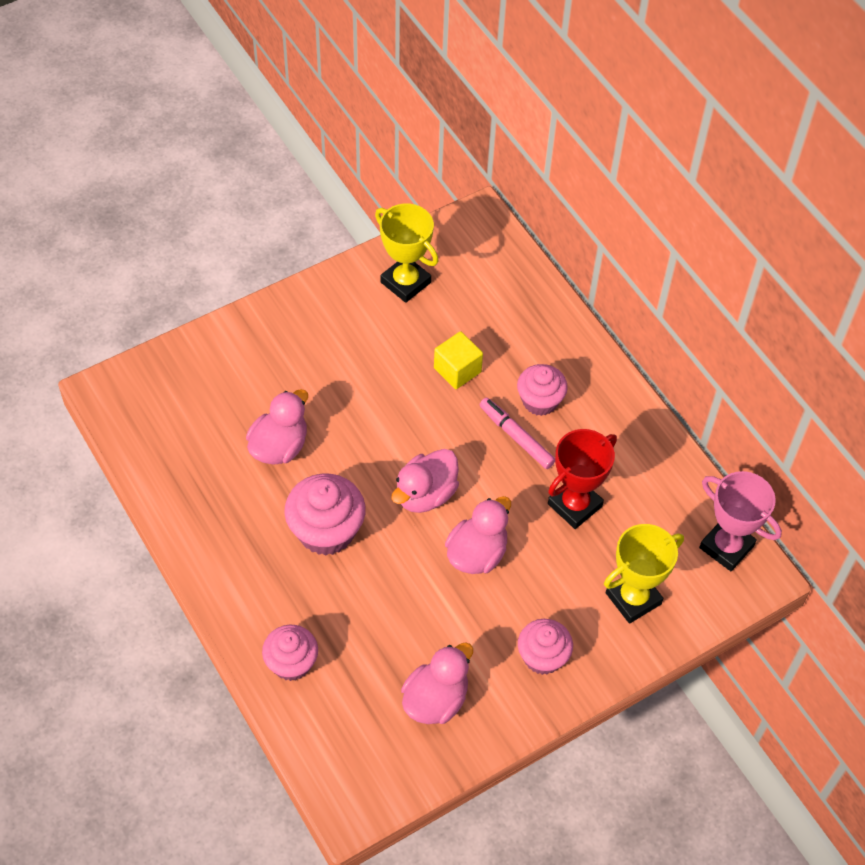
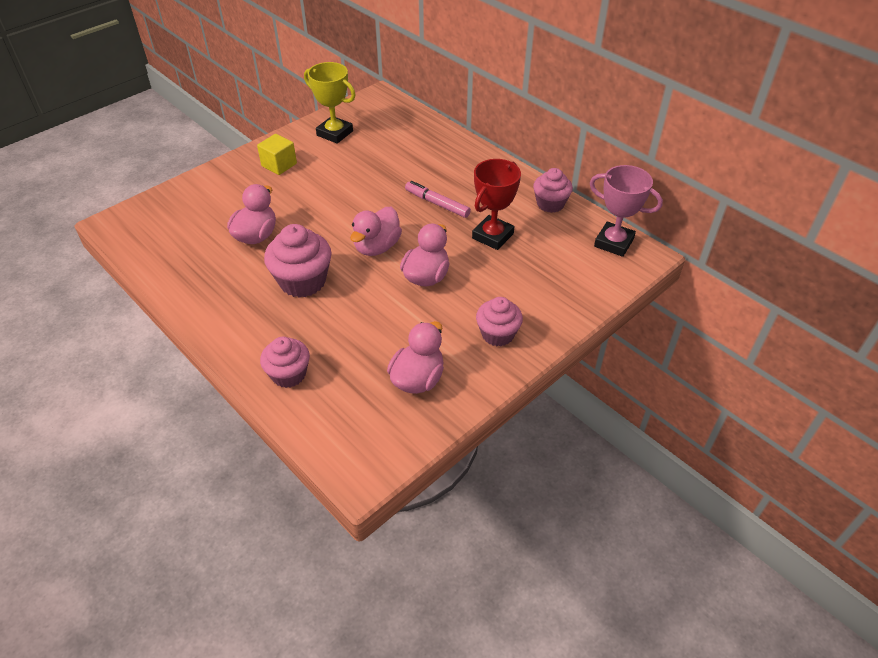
camera: 10 degrees left, 10 degrees down
yellow cube [434,331,483,389] -> yellow cube moved to [257,134,297,175]
pink cupcake [517,364,568,416] -> pink cupcake moved to [533,168,573,213]
yellow trophy [604,524,684,624] -> none

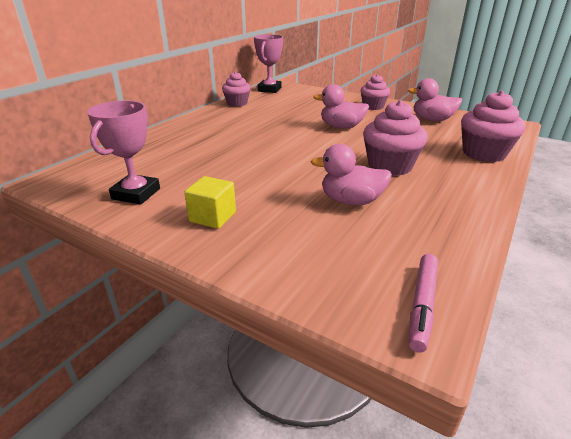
camera: 105 degrees left, 15 degrees down
pink cupcake [260,337,310,388] -> pink cupcake [461,91,525,162], size x1.51
yellow trophy [304,62,356,144] -> pink trophy [87,100,160,205]
pink duck [350,207,402,256] -> none
pink marker [405,181,471,218] -> pink marker moved to [409,254,438,353]
red trophy [472,159,521,250] -> none

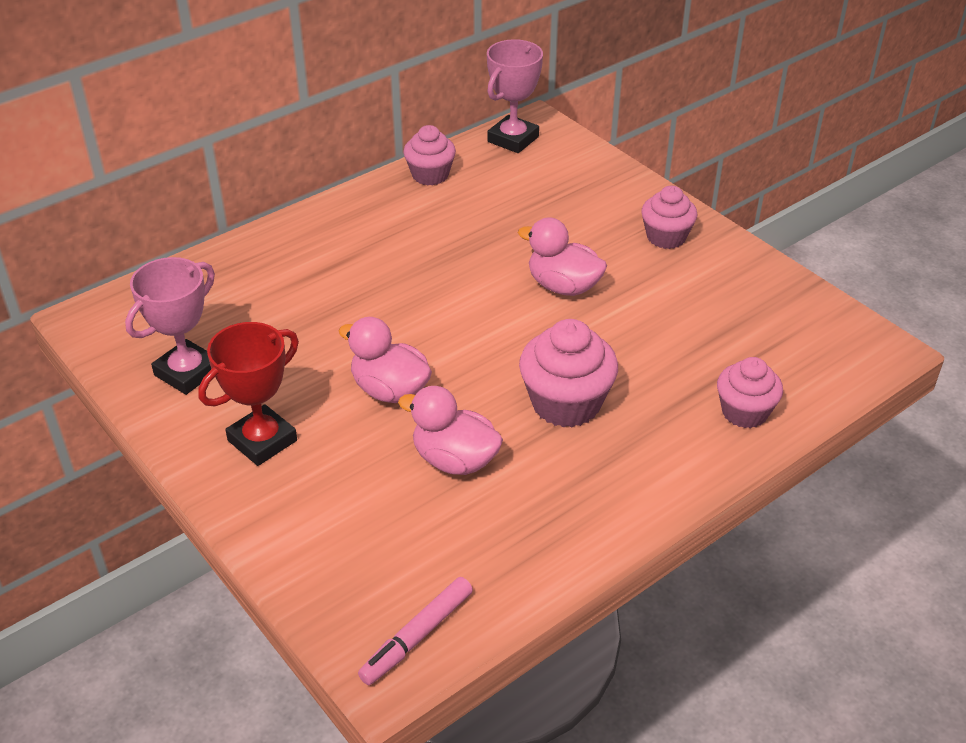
camera: 20 degrees right, 10 degrees up
yellow cube [184,176,236,229] -> red trophy [198,322,299,466]
pink duck [408,78,462,121] -> pink duck moved to [339,317,432,403]
pink cupcake [461,91,525,162] -> pink cupcake [717,357,783,428], size x0.66

